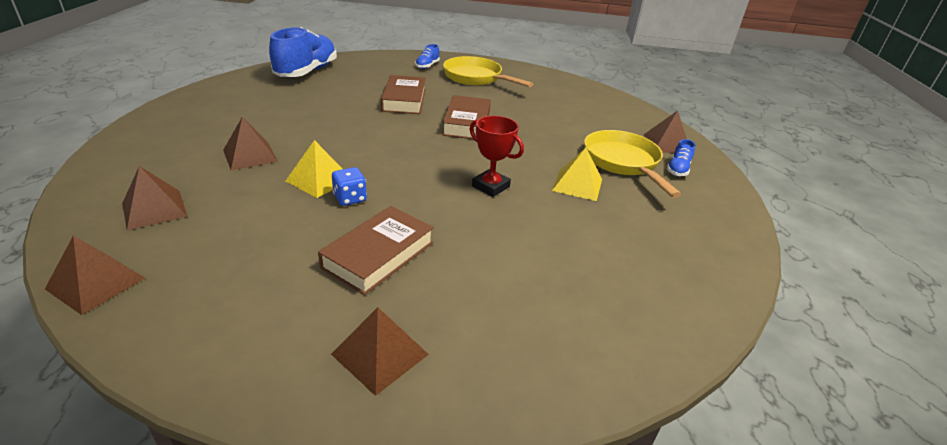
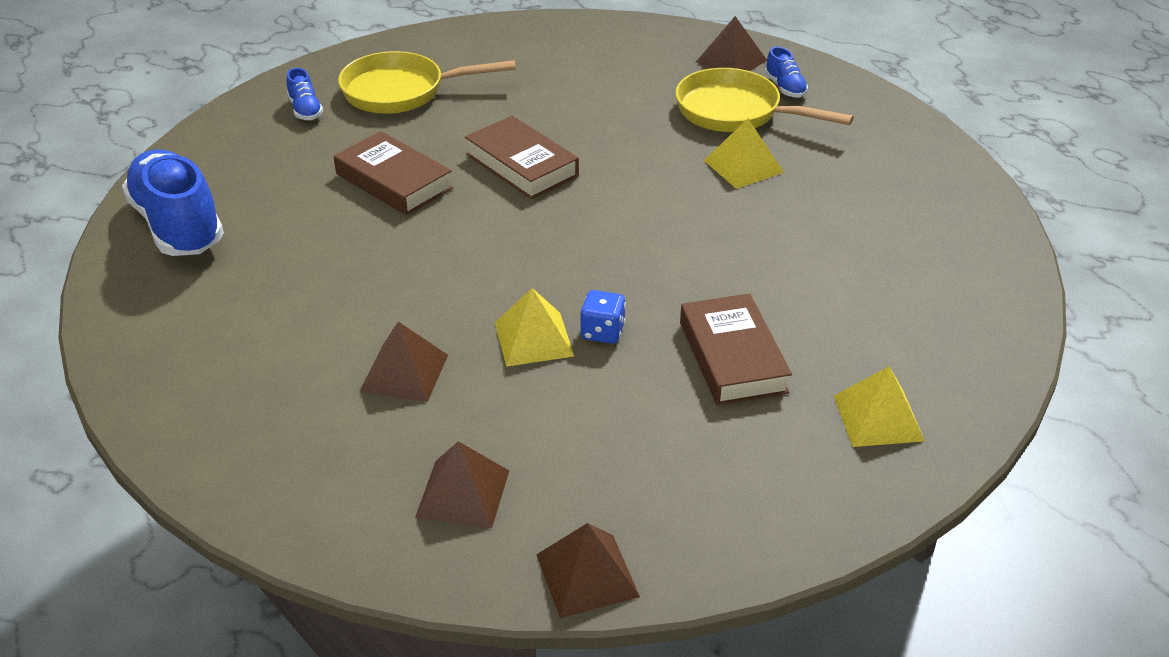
camera: 45 degrees left, 5 degrees up
brown pyramid [331,307,429,396] -> yellow pyramid [834,366,925,447]
red trophy [470,116,524,197] -> none

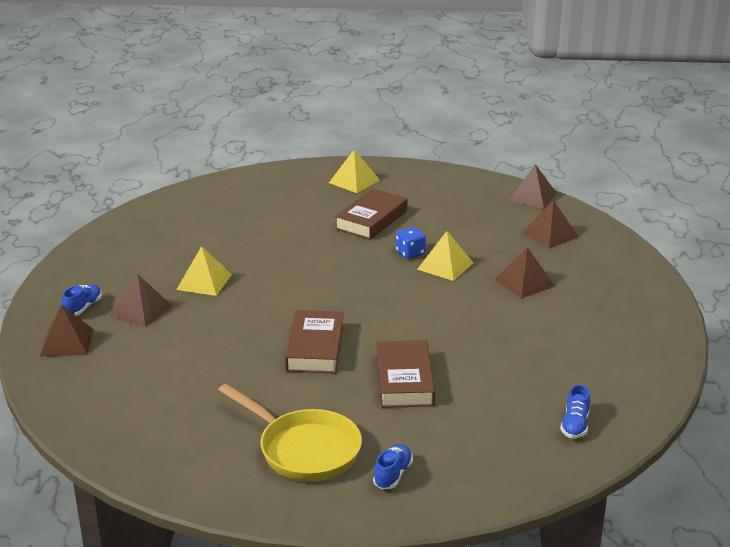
camera: 135 degrees left, 10 degrees down
blue shoe [122,149,224,256] -> blue shoe [560,384,590,438], size x0.44
yellow pan [675,68,854,132] -> brown pyramid [110,274,172,327]

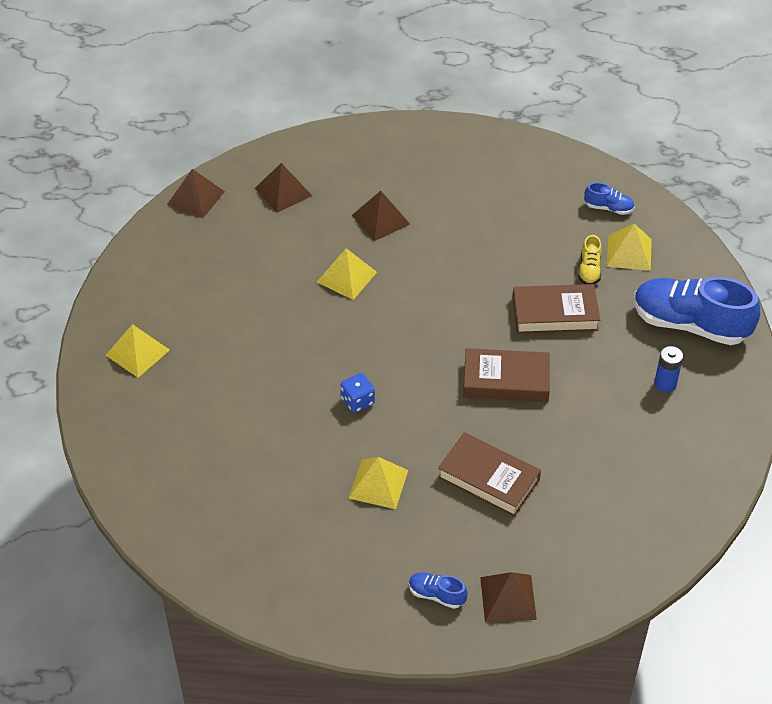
camera: 90 degrees left, 20 degrees up
brown pyramid [110,274,172,327] -> none
yellow pan [218,384,362,482] -> blue battery [654,346,683,392]
brown book [335,189,407,240] -> brown book moved to [438,432,541,517]
blue shoe [373,444,413,489] -> blue shoe [634,277,760,345], size x2.28
blue dice [396,227,426,259] -> blue dice moved to [341,373,375,413]
none -> yellow shoe [578,235,602,284]
none -> yellow pyramid [607,224,652,271]

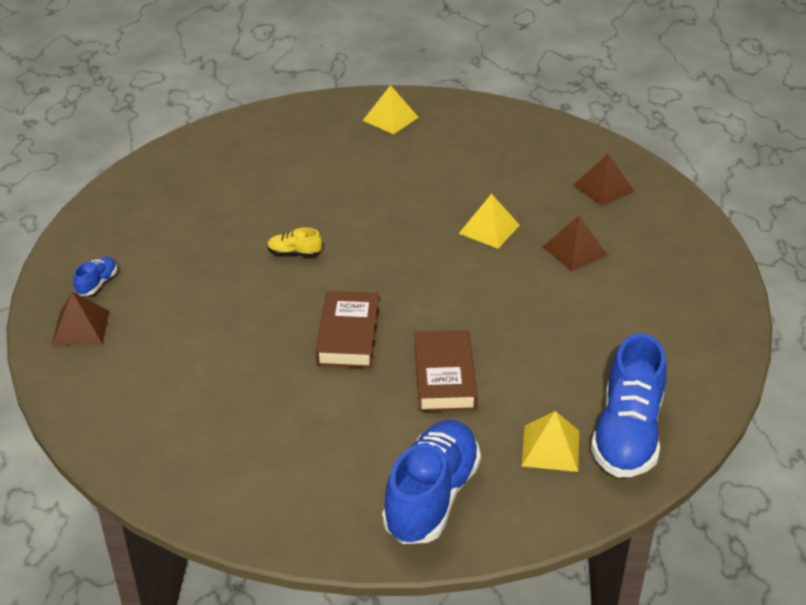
camera: 90 degrees right, 10 degrees down
brown pyramid [167,169,225,218] -> none
blue dice [341,373,375,413] -> none
yellow pyramid [349,457,408,509] -> none
brown book [438,432,541,517] -> none
yellow shoe [578,235,602,284] -> yellow shoe moved to [267,228,322,257]
blue shoe [584,182,635,215] -> blue shoe [591,333,667,478], size x2.28
blue battery [654,346,683,392] -> none

